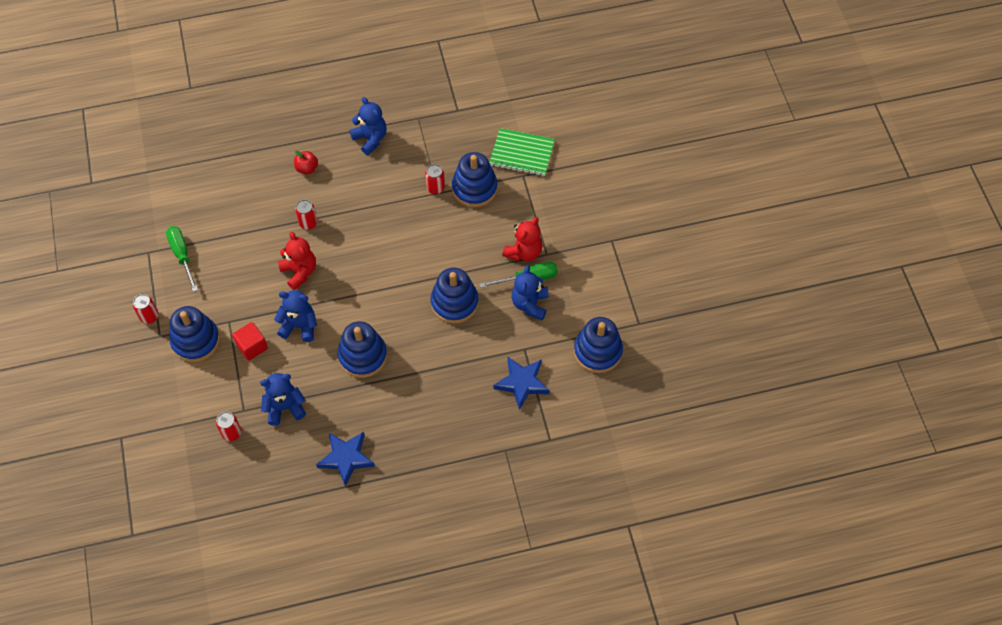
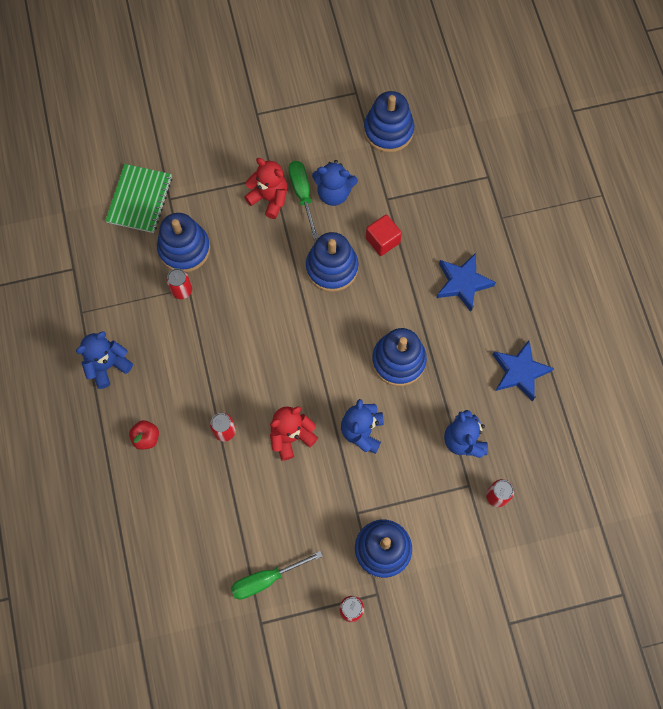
camera: 90 degrees left, 10 degrees up
red cube [232,322,268,361] -> red cube moved to [366,215,402,256]
blue star [493,356,550,410] -> blue star moved to [437,253,496,312]

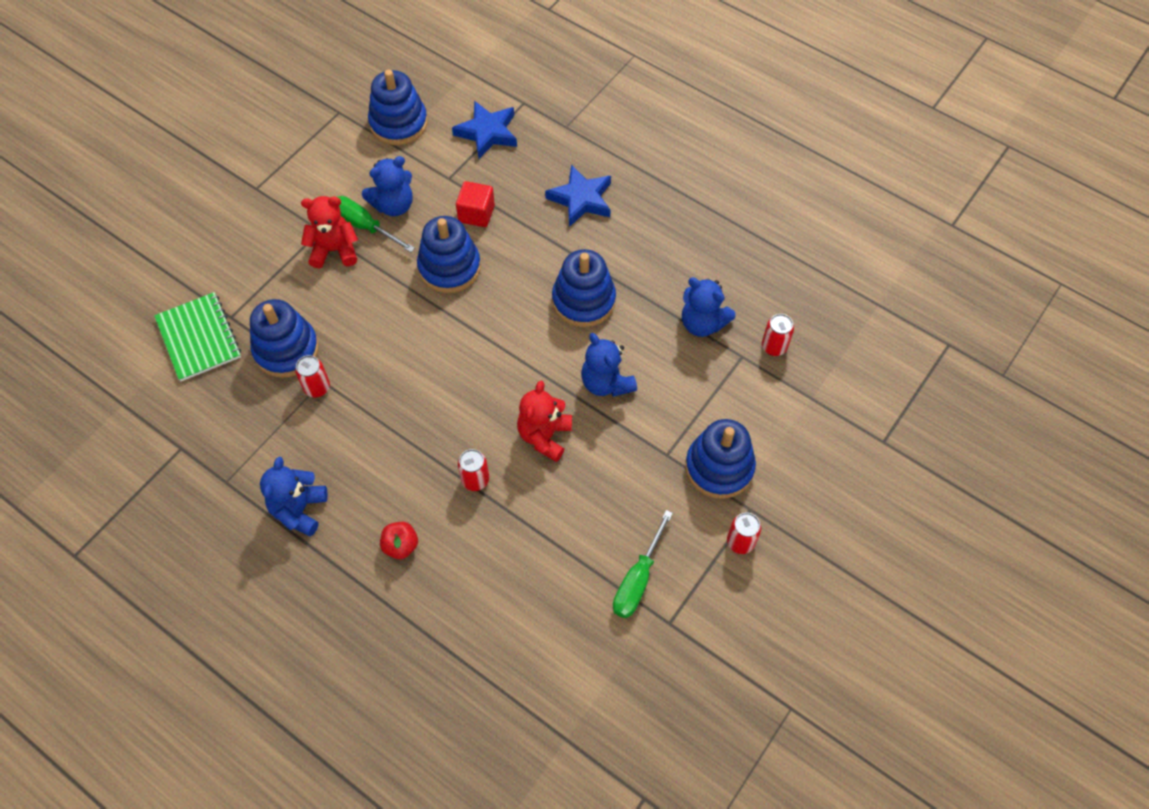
camera: 40 degrees left, 10 degrees down
blue star [493,340,554,401] -> blue star moved to [452,101,517,159]

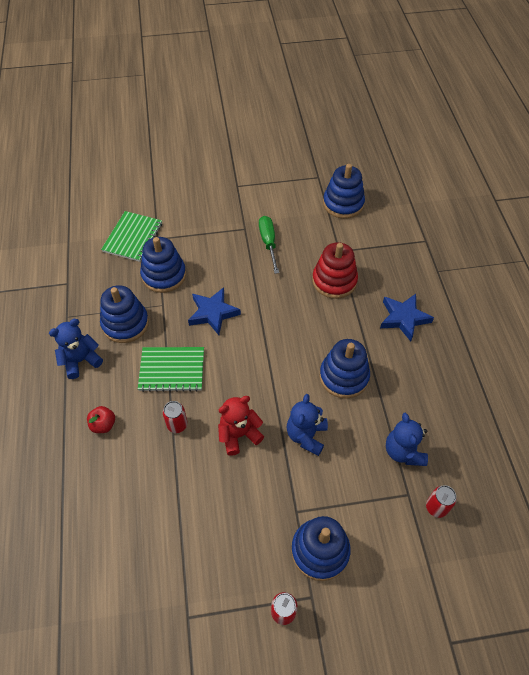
camera: 45 degrees right, 5 degrees down
red can [295,355,330,398] -> none
red teddy bear [301,196,358,269] -> none
blue teddy bear [362,156,413,216] -> none
blue stacking toy [417,216,481,293] -> blue stacking toy moved to [100,285,149,343]
blue star [452,101,517,159] -> blue star moved to [188,287,241,335]
red cube [456,181,495,227] -> red stacking toy [312,242,358,299]
green screwdriver [613,510,673,618] -> none
none -> green notebook [138,347,204,392]

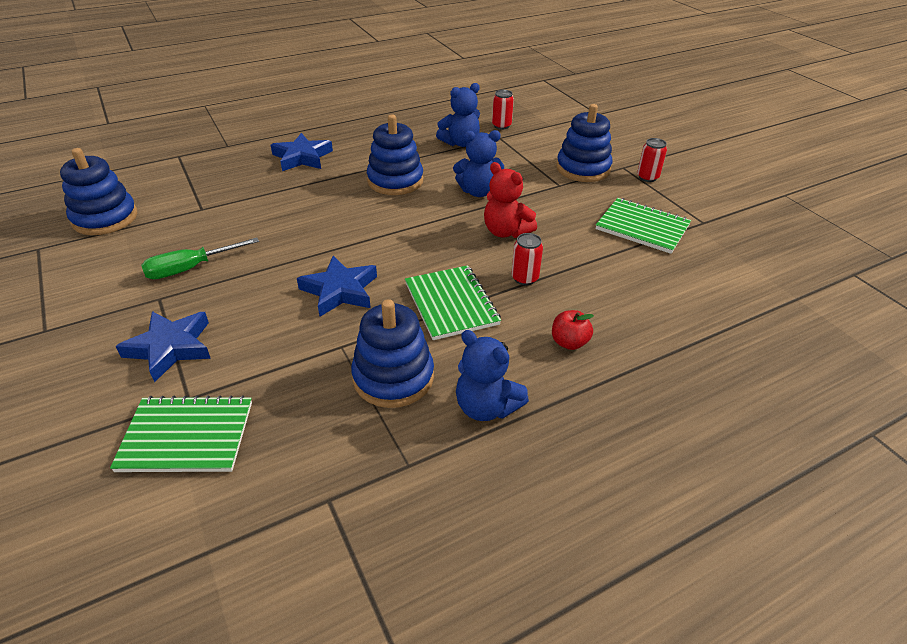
camera: 110 degrees left, 15 degrees down
blue stacking toy [140,237,186,293] -> none
red stacking toy [312,242,358,299] -> none
none -> blue star [116,311,211,382]
none -> green notebook [596,198,691,254]

